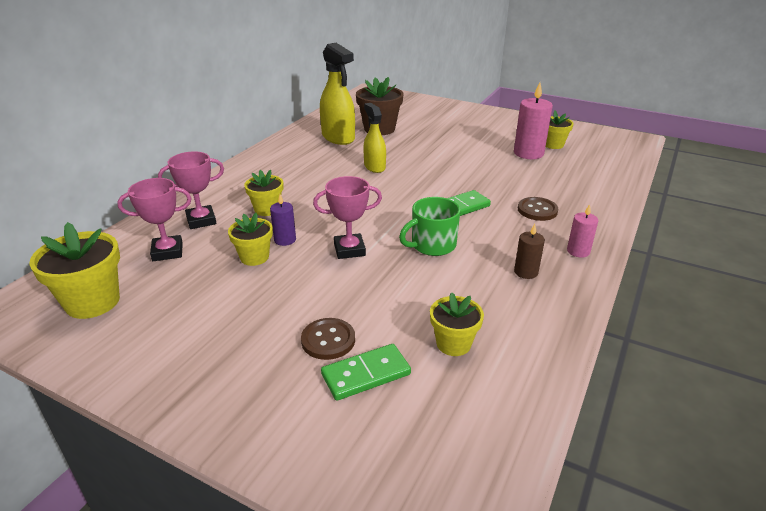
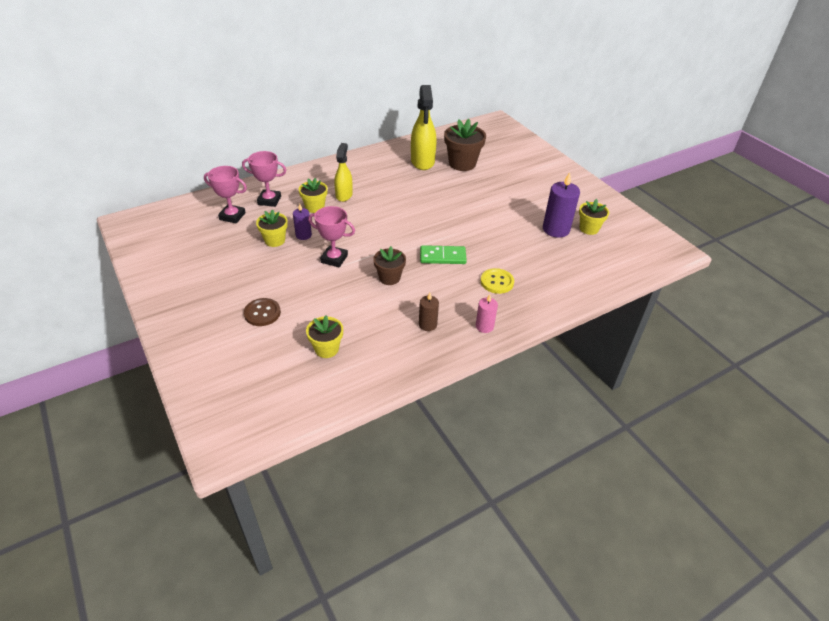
camera: 30 degrees right, 10 degrees up
yellow flower pot [29,222,120,319] -> none
green domino [321,344,411,401] -> none
yellow spray bottle [363,103,386,173] -> yellow spray bottle moved to [334,143,353,202]
green mug [399,197,460,256] -> brown flower pot [373,246,406,285]
pink candle [514,83,553,159] -> purple candle [543,172,580,238]
brown button [518,197,558,221] -> yellow button [480,268,514,294]

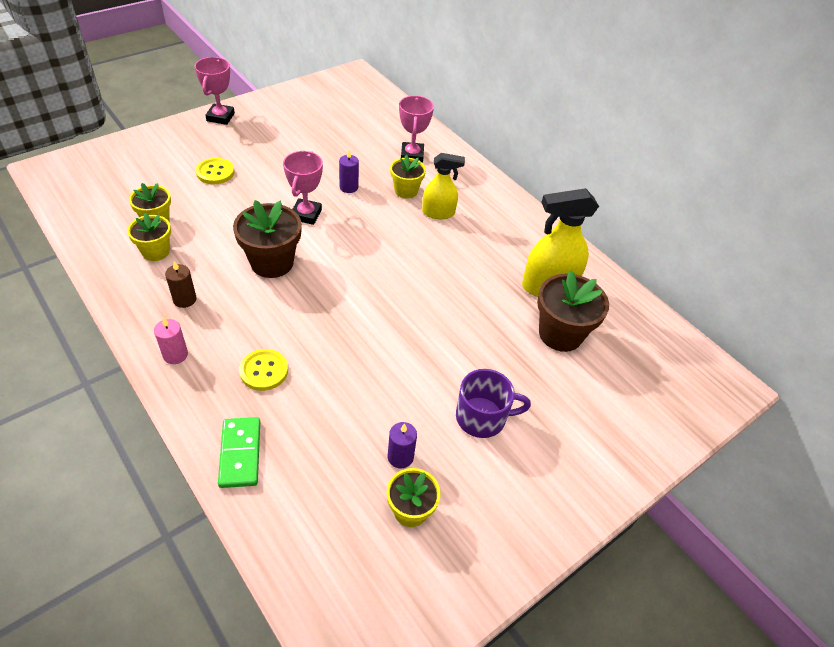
camera: 80 degrees right, 5 degrees up
pink trophy [204,166,247,223] -> pink trophy moved to [195,57,235,125]
brown button [244,298,281,326] -> yellow button [196,158,234,184]
yellow flower pot [256,209,288,247] -> yellow flower pot moved to [127,212,171,261]
brown flower pot [373,246,406,285] -> brown flower pot [233,200,302,278], size x1.60
green domino [420,245,467,264] -> green domino moved to [218,417,260,488]
purple candle [543,172,580,238] -> purple candle [388,422,417,469], size x0.56
none -> purple mug [456,369,531,438]

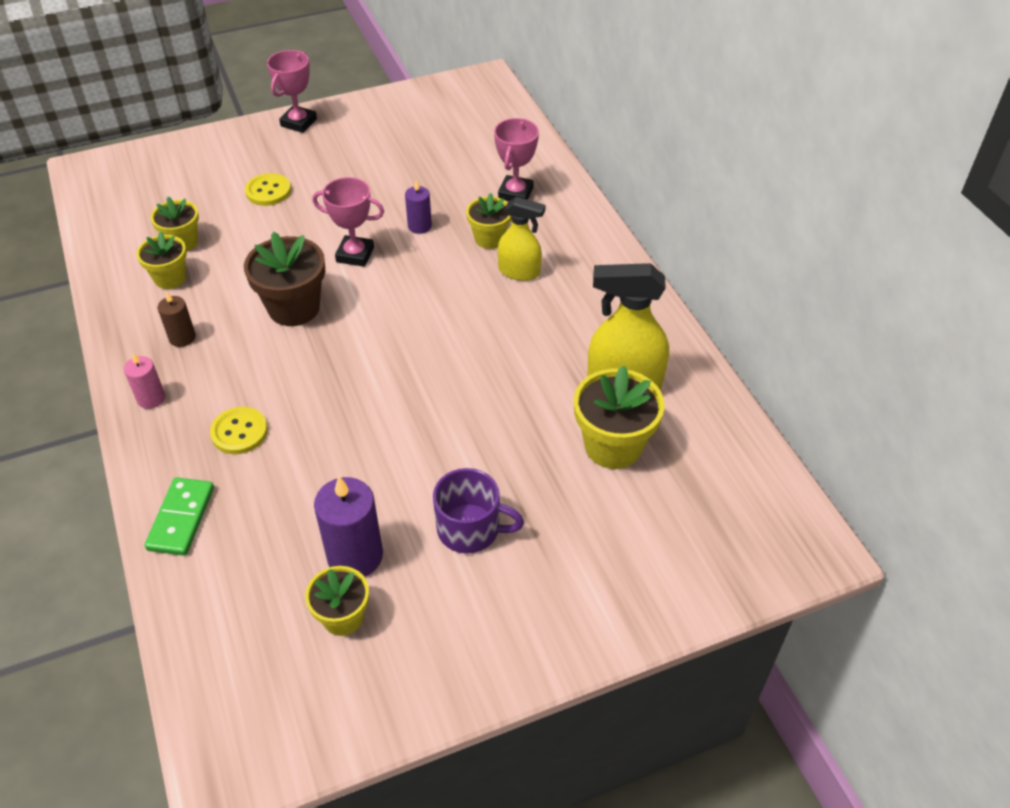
camera: 20 degrees right, 0 degrees up
pink trophy [283,151,323,225] -> pink trophy turned 75 degrees clockwise [312,177,384,267]
purple candle [388,422,417,469] -> purple candle [314,476,383,577], size x1.77
brown flower pot [537,270,609,352] -> yellow flower pot [574,365,665,469]

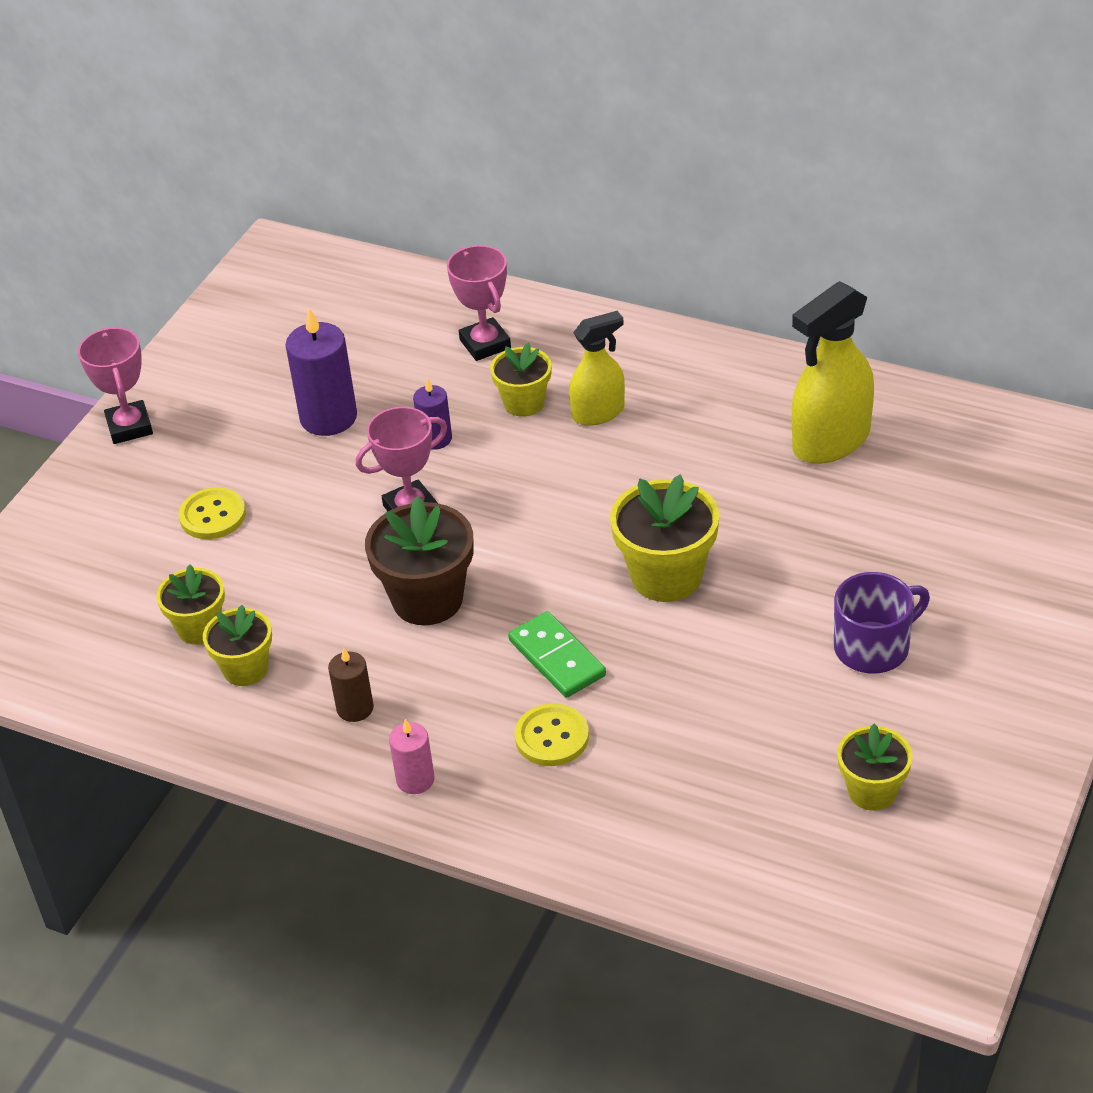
camera: 40 degrees left, 5 degrees down
green domino [144,477,214,556] -> green domino moved to [508,611,606,698]
purple candle [314,476,383,577] -> purple candle moved to [285,308,357,436]
yellow flower pot [574,365,665,469] -> yellow flower pot moved to [610,474,719,602]

